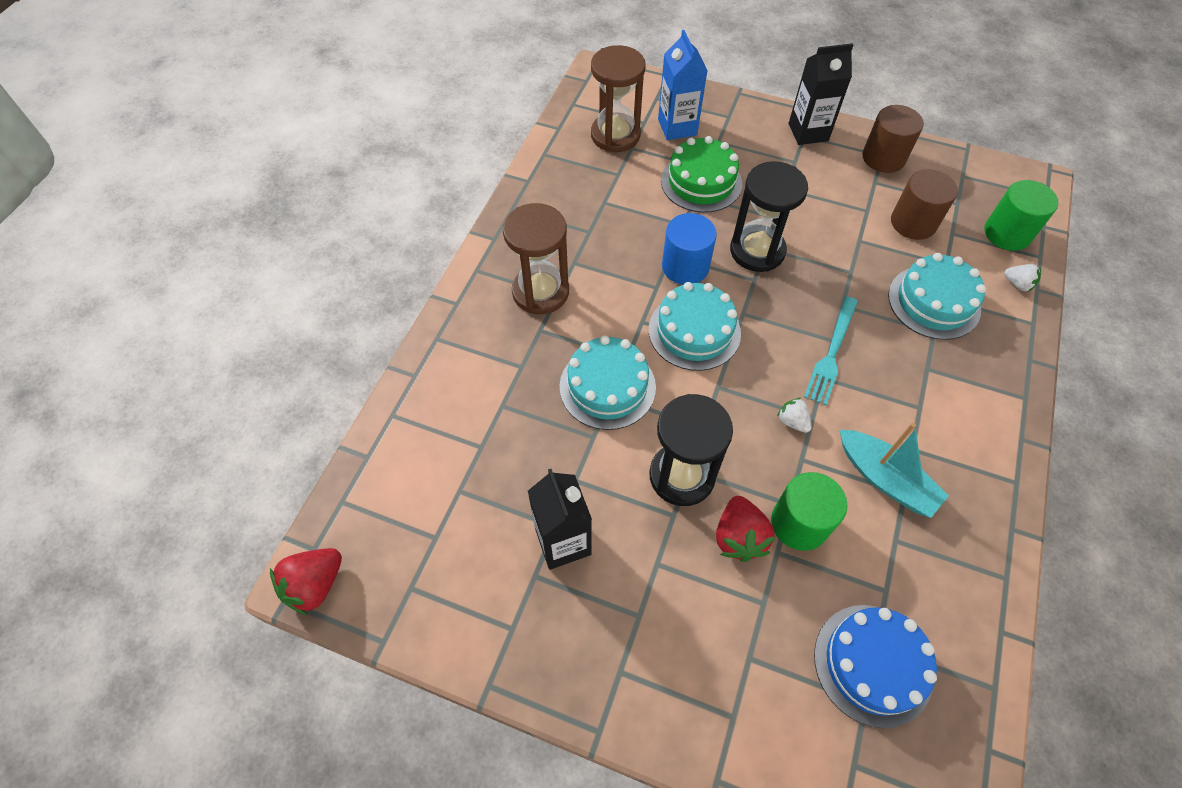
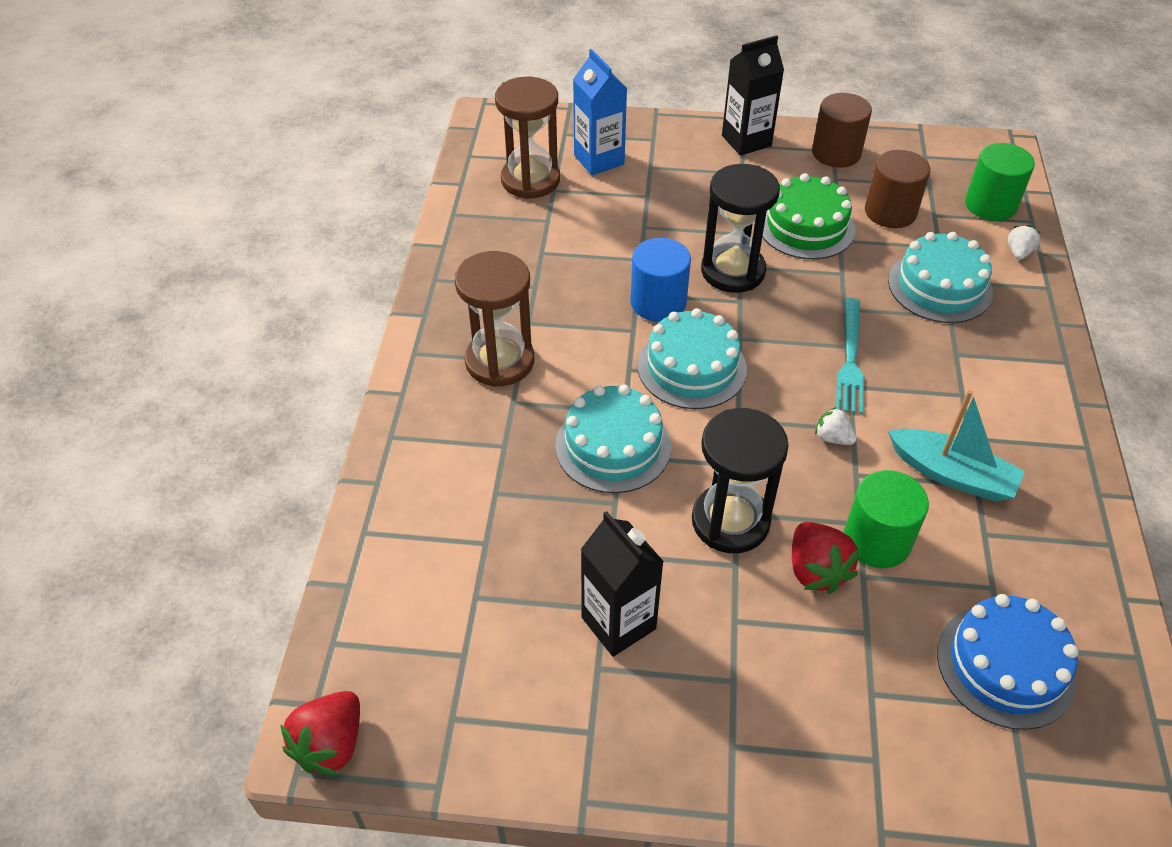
camera: 15 degrees left, 10 degrees down
green cake [661,136,742,213] -> green cake moved to [762,173,856,259]
white strawberry [1004,264,1041,292] -> white strawberry turned 90 degrees counterclockwise [1008,225,1041,260]

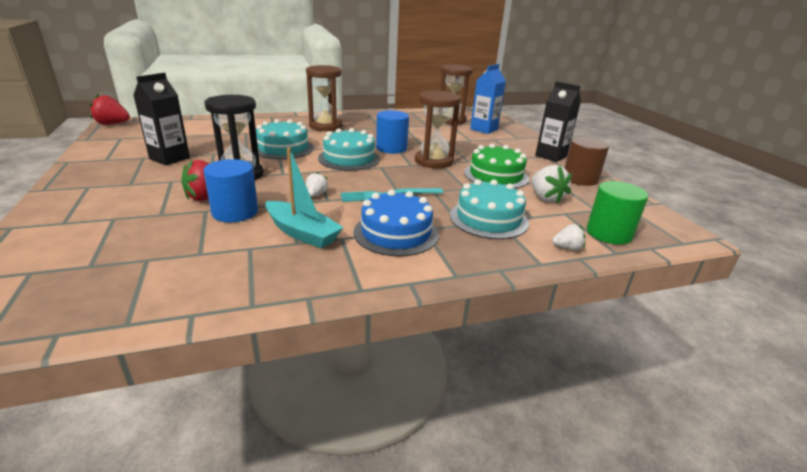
camera: 65 degrees right, 20 degrees down
black hourglass [701,164,780,293] -> brown hourglass [415,90,461,168]
green cylinder [844,470,929,568] -> blue cylinder [203,159,258,222]
brown cylinder [865,150,931,228] -> white strawberry [531,165,572,204]
turquoise boat [888,390,1025,502] -> turquoise boat turned 60 degrees counterclockwise [265,147,344,248]
blue cake [937,594,1079,730] -> blue cake moved to [354,190,439,257]

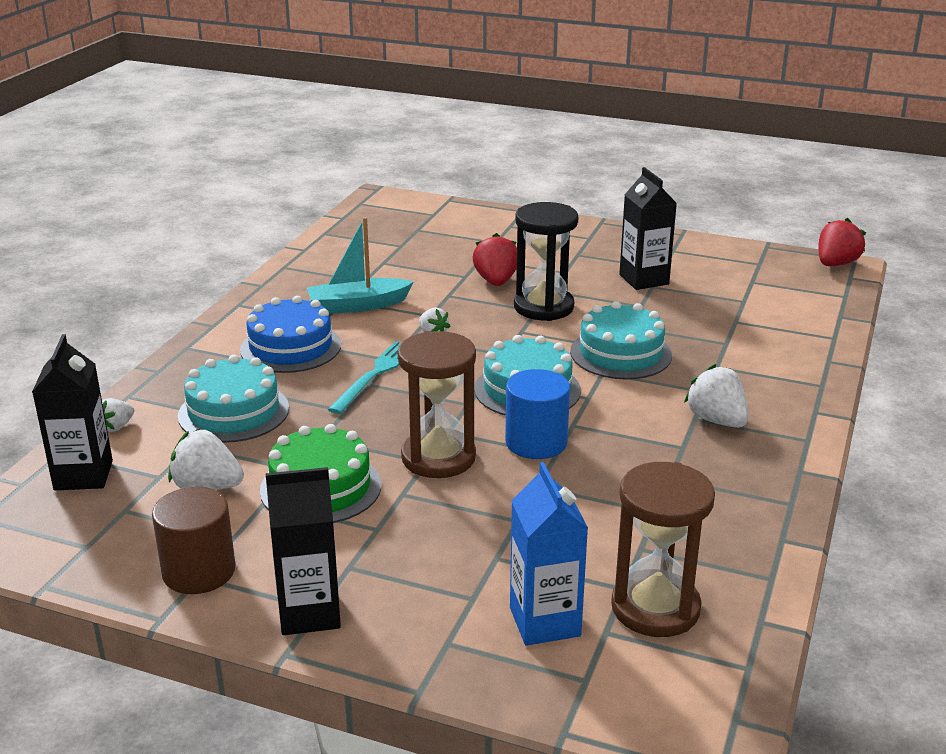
camera: 130 degrees right, 0 degrees up
blue cylinder [203,159,258,222] -> none
brown hourglass [306,65,342,131] -> white strawberry [684,364,749,428]
green cylinder [587,181,648,245] -> black carton [32,334,113,490]

